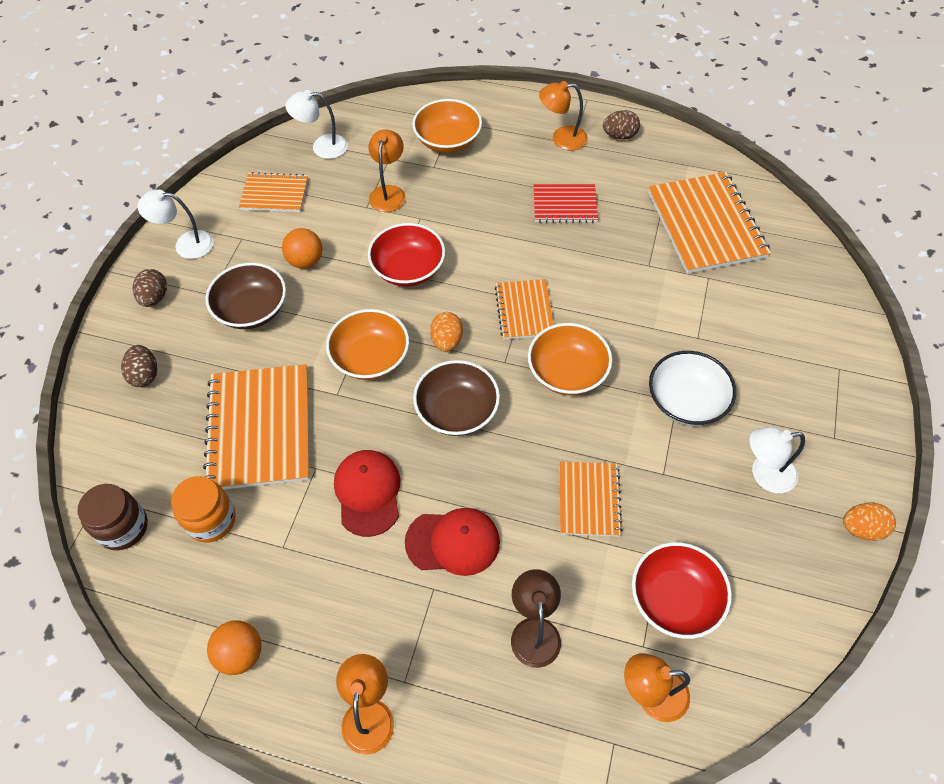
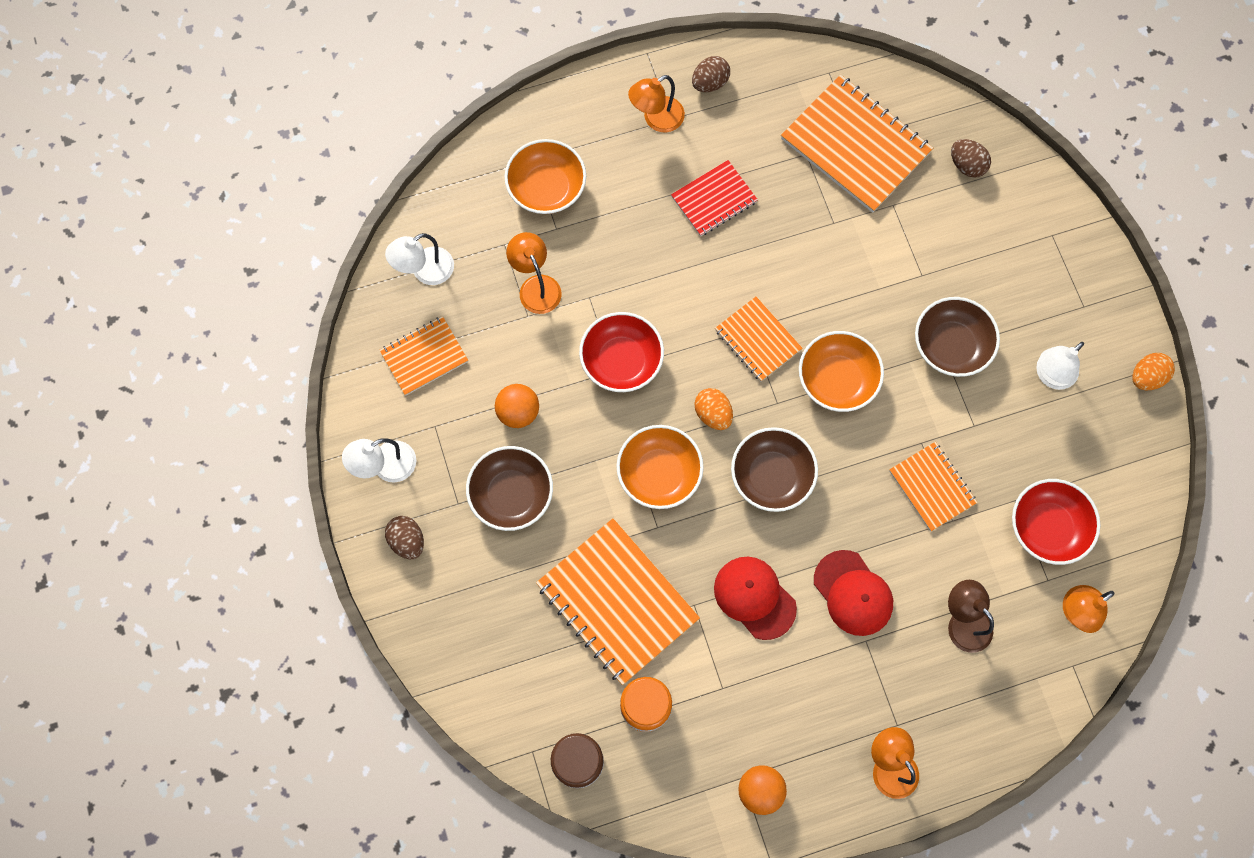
camera: 35 degrees left, 15 degrees up
brown egg [121,345,157,387] -> brown egg moved to [951,139,991,178]
red cap [405,508,500,576] -> red cap turned 90 degrees clockwise [814,550,893,636]
white bowl [649,351,736,426] -> brown bowl [915,297,1000,377]

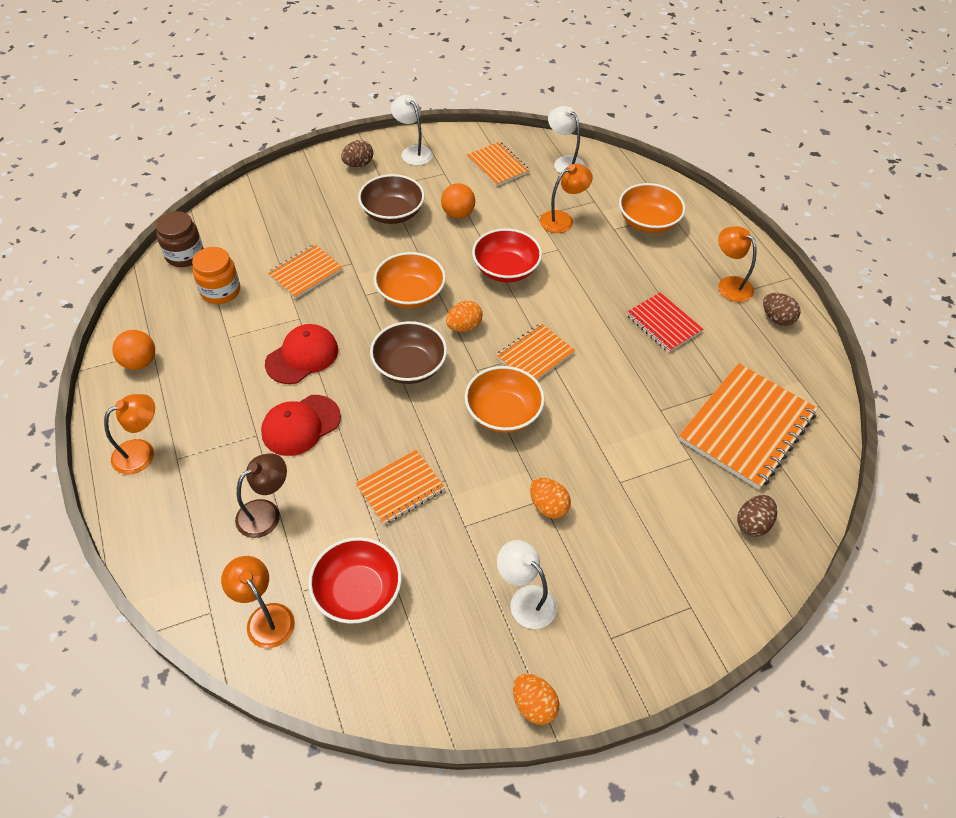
camera: 85 degrees right, 20 degrees down
orange notebook [536,518,700,685] -> orange notebook [267,244,343,299], size x0.57
brown bowl [915,297,1000,377] -> orange egg [530,478,571,518]

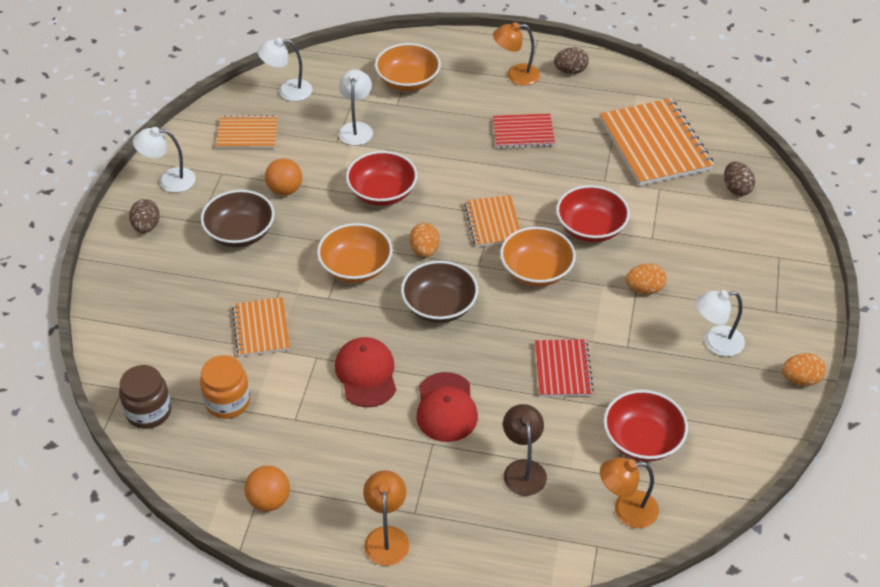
camera: 55 degrees left, 5 degrees down
orange notebook [356,450,445,525] -> red notebook [535,339,594,397]
orange lamp [540,164,593,233] -> white lamp [338,69,373,145]
none -> red bowl [556,185,630,242]

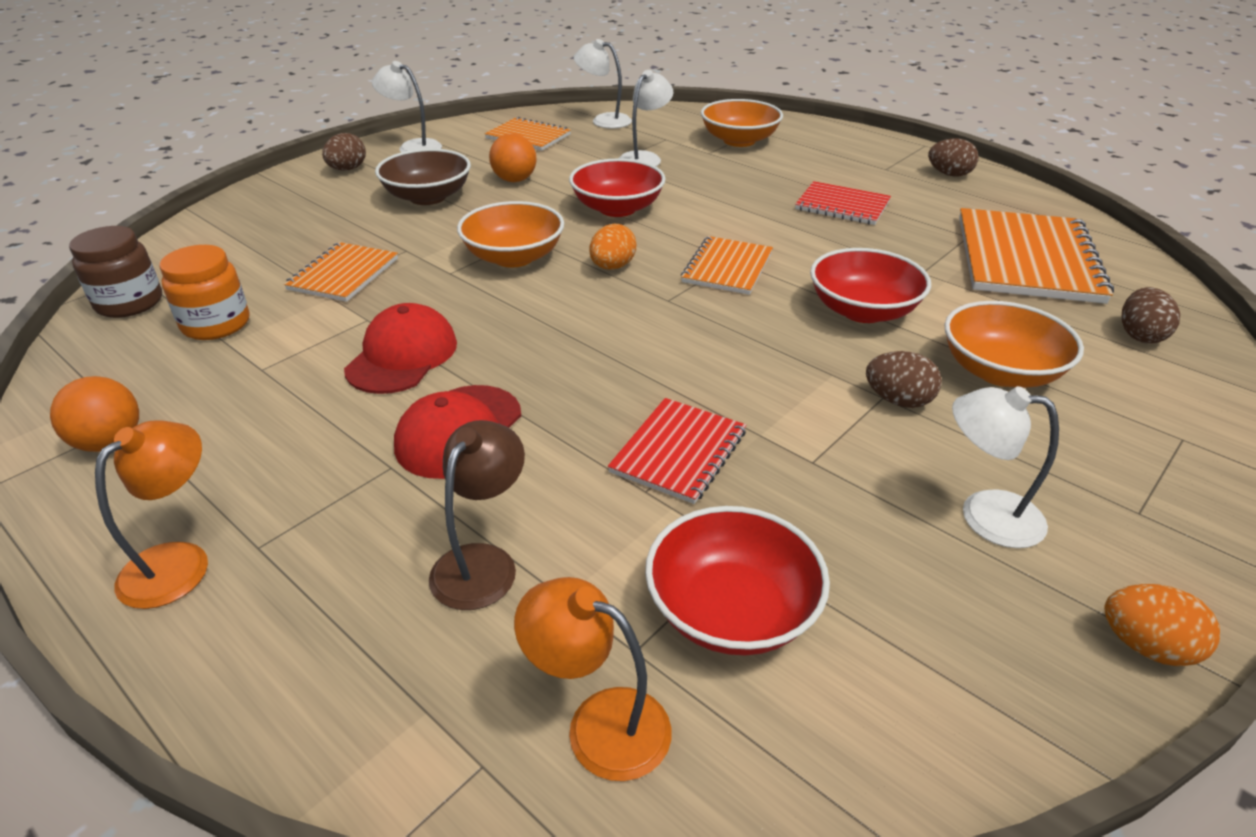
camera: 30 degrees right, 10 degrees down
brown bowl [401,261,478,323] -> none
orange lamp [493,22,540,86] -> none
orange bowl [500,227,576,287] -> orange bowl moved to [945,301,1084,388]
orange egg [626,263,666,294] -> brown egg [866,351,942,408]

